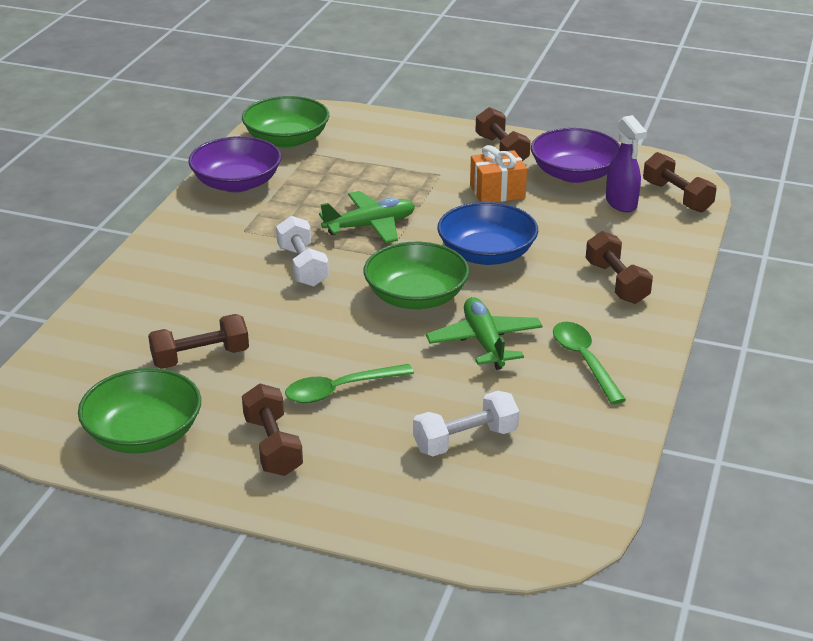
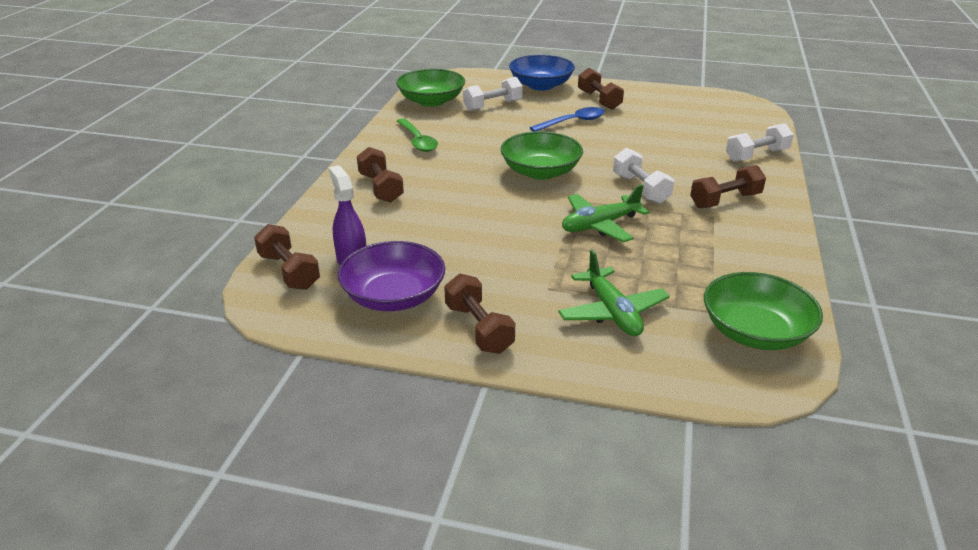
camera: 175 degrees right, 0 degrees up
green bowl [78,368,201,453] -> green bowl moved to [396,69,465,107]
brown dumbbell [148,314,249,369] -> brown dumbbell moved to [690,165,766,208]
purple bowl [188,136,282,192] -> none
green spoon [285,364,414,403] -> blue spoon [530,107,605,132]
green plane [426,297,543,370] -> green plane moved to [558,249,670,336]
blue bowl [437,202,538,265] -> blue bowl moved to [509,55,575,91]
orange gift [470,145,527,202] -> none
none -> white dumbbell [726,123,794,162]

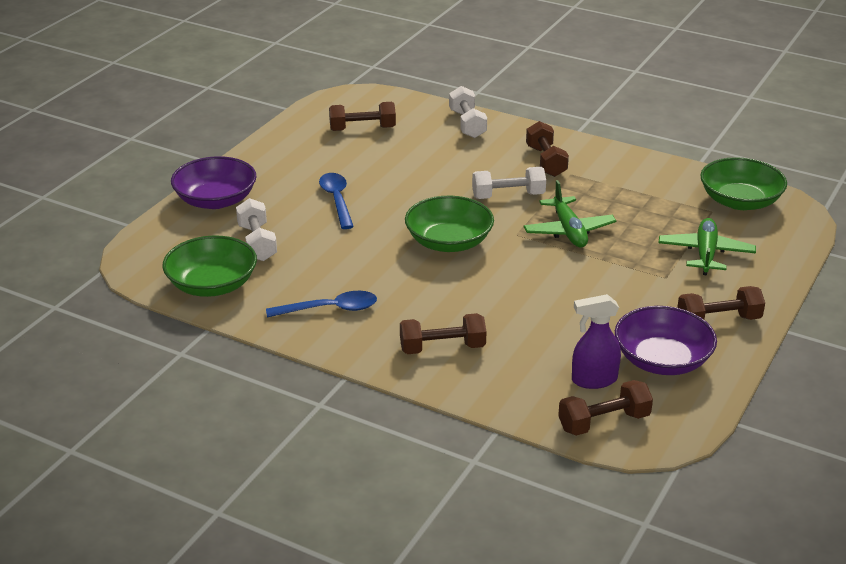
camera: 75 degrees left, 0 degrees up
green spoon [397,118,438,152] -> blue spoon [266,291,377,317]
blue bowl [509,55,575,91] -> purple bowl [171,156,257,209]
green plane [558,249,670,336] -> green plane turned 75 degrees counterclockwise [659,218,756,275]
brown dumbbell [578,68,624,110] -> brown dumbbell moved to [329,102,396,131]

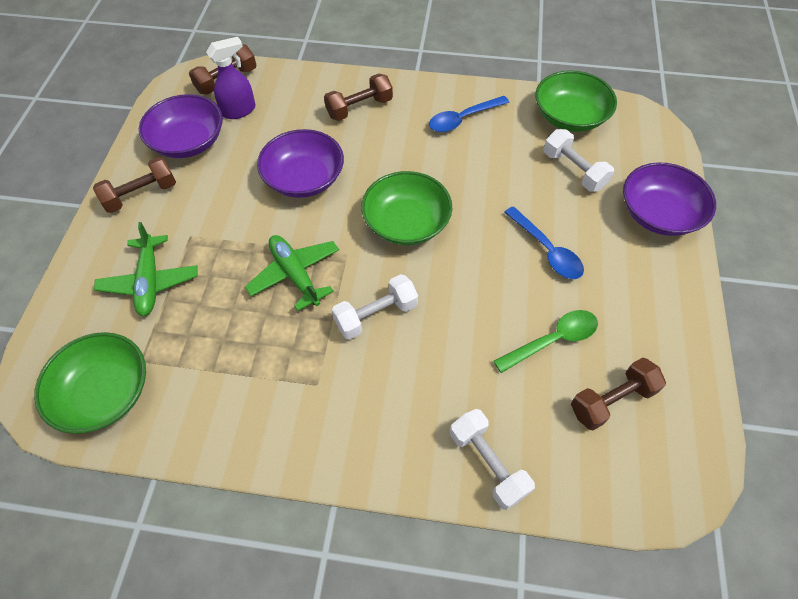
camera: 160 degrees right, 25 degrees up
brown dumbbell [526,121,569,177] -> none
none -> purple bowl [257,129,344,198]
none -> green spoon [494,310,598,373]

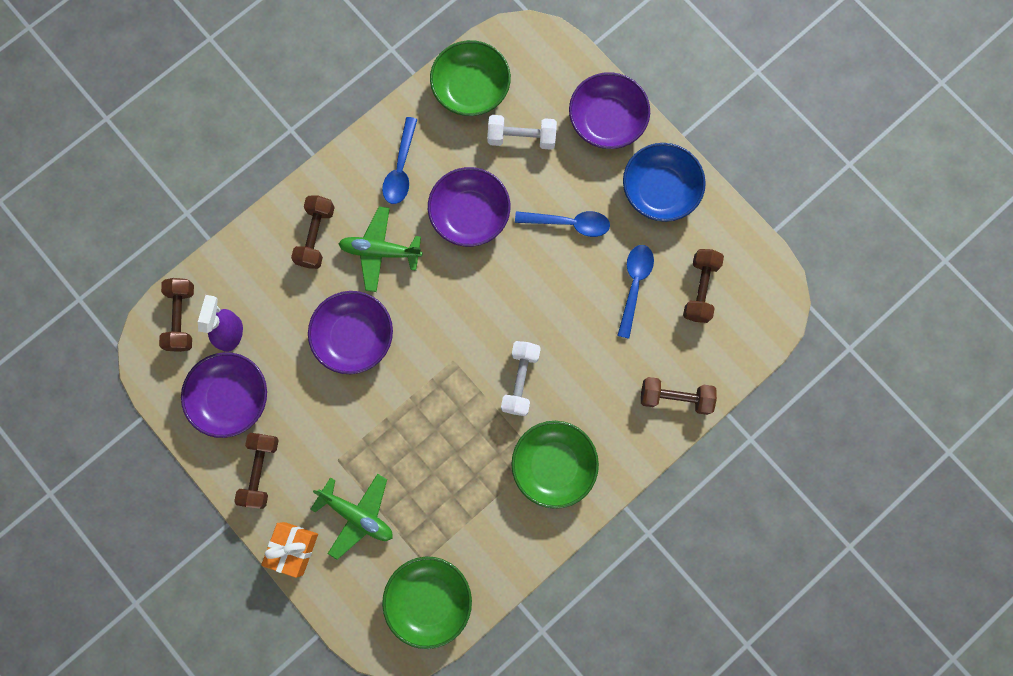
camera: 50 degrees left, 20 degrees up
green plane [245,235,339,311] -> green plane moved to [338,207,423,292]
green bowl [361,171,452,245] -> green bowl moved to [511,421,599,509]
white dumbbell [450,409,535,510] -> brown dumbbell [641,377,717,415]
green spoon [494,310,598,373] -> blue spoon [617,245,654,338]
none -> orange gift [261,522,318,578]
none -> purple bowl [428,167,510,247]
none -> blue bowl [623,143,706,222]

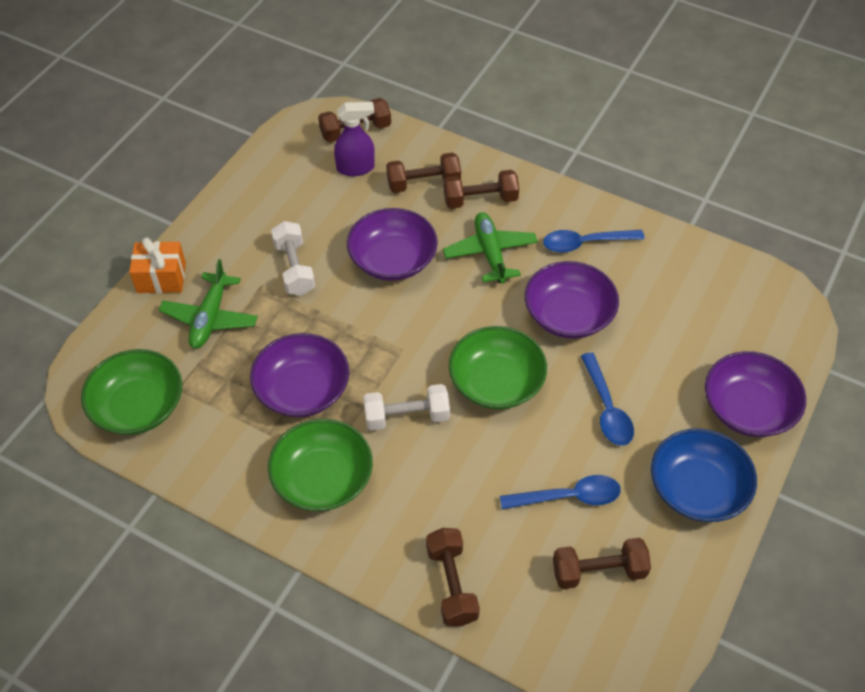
camera: 70 degrees right, 25 degrees down
purple bowl [181,352,267,438] -> purple bowl moved to [250,333,349,417]
brown dumbbell [234,433,279,509] -> brown dumbbell moved to [386,153,461,193]
green bowl [430,40,511,116] -> green bowl moved to [449,326,547,410]
white dumbbell [487,115,557,150] -> white dumbbell moved to [271,221,315,296]

